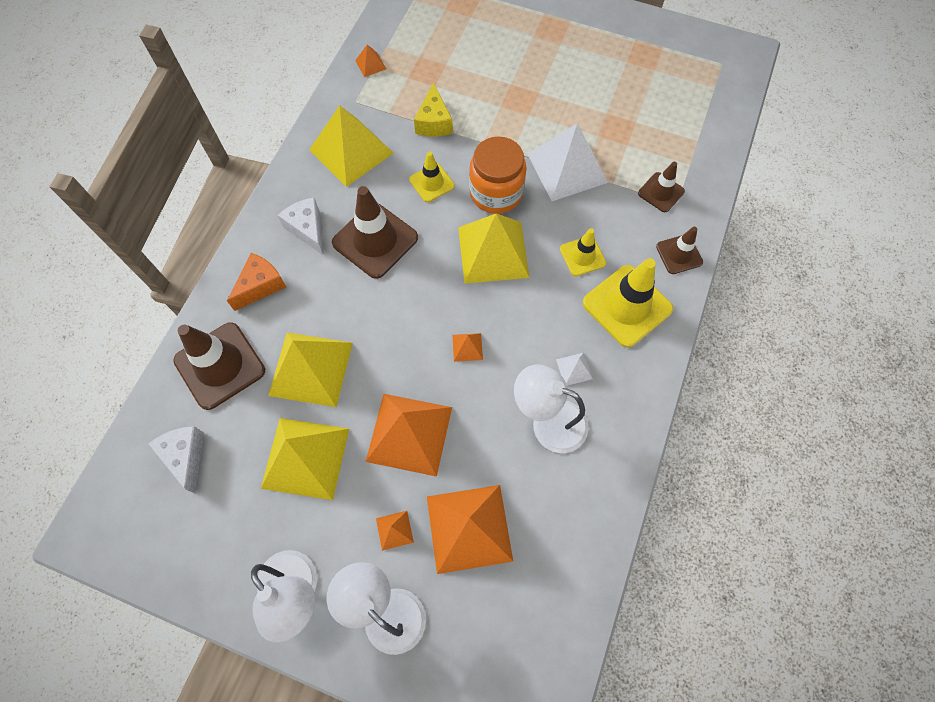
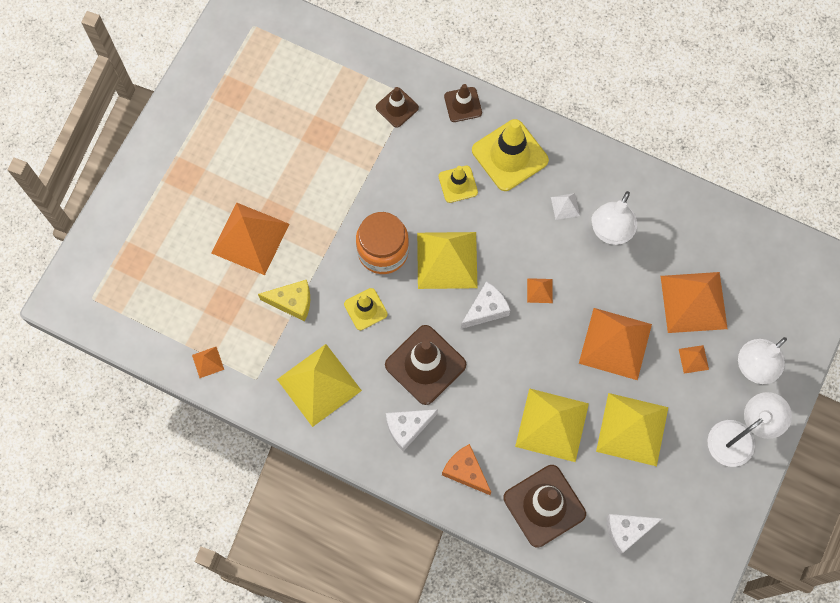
camera: 85 degrees left, 5 degrees up
white pyramid [527,123,608,201] -> none
none -> orange pyramid [212,202,289,275]
none -> white cheese [461,281,510,329]

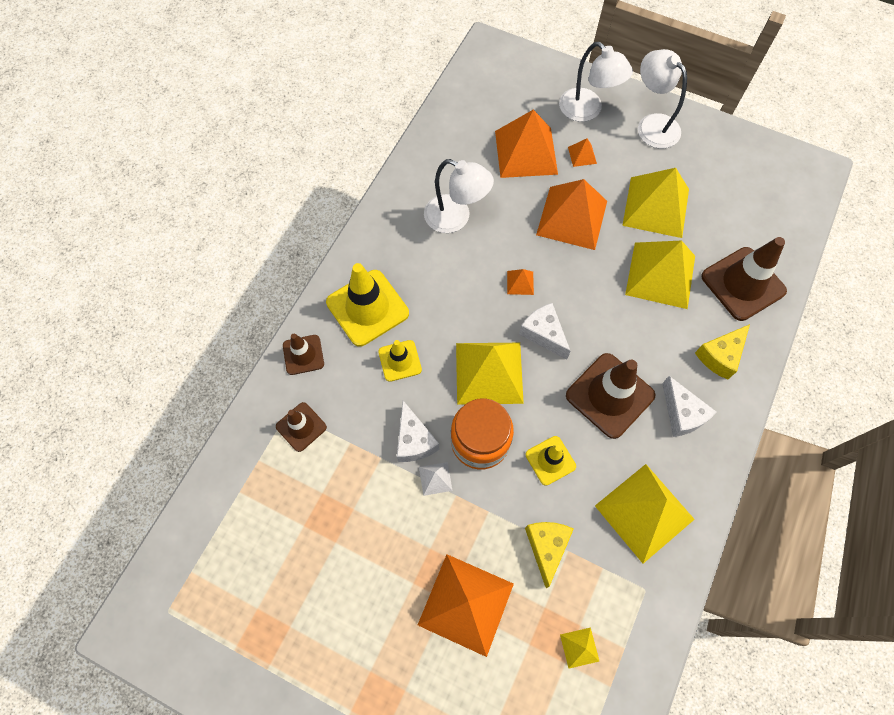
camera: 90 degrees left, 5 degrees down
orange pyramid [192,347,224,378] -> none
orange cheese [442,444,491,495] -> yellow cheese [695,324,750,380]
white pyramid [551,193,580,220] -> white pyramid moved to [419,462,453,496]
white cheese [606,514,663,555] -> white cheese moved to [397,401,439,462]
none -> yellow pyramid [560,628,599,669]

